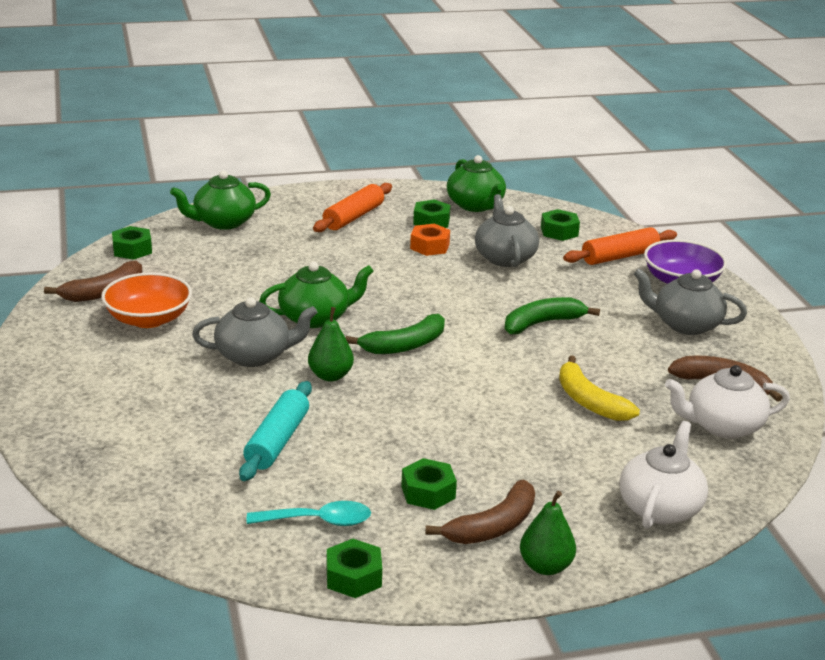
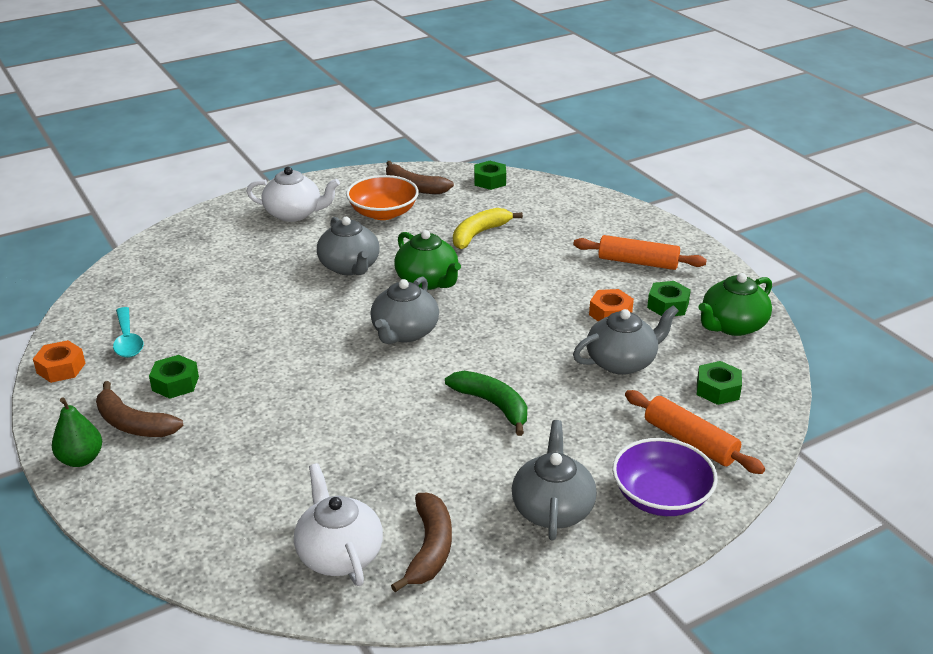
camera: 75 degrees right, 5 degrees up
green teapot [170,170,271,230] -> none
turquoise rolling pin [239,381,312,481] -> none
green pear [308,307,354,382] -> none
green nut [327,539,382,598] -> orange nut [33,340,86,383]
green banana [346,314,445,354] -> grey teapot [370,277,439,344]
yellow banana [559,355,640,421] -> yellow banana moved to [453,208,523,249]
white teapot [619,421,708,529] -> white teapot moved to [246,167,340,222]

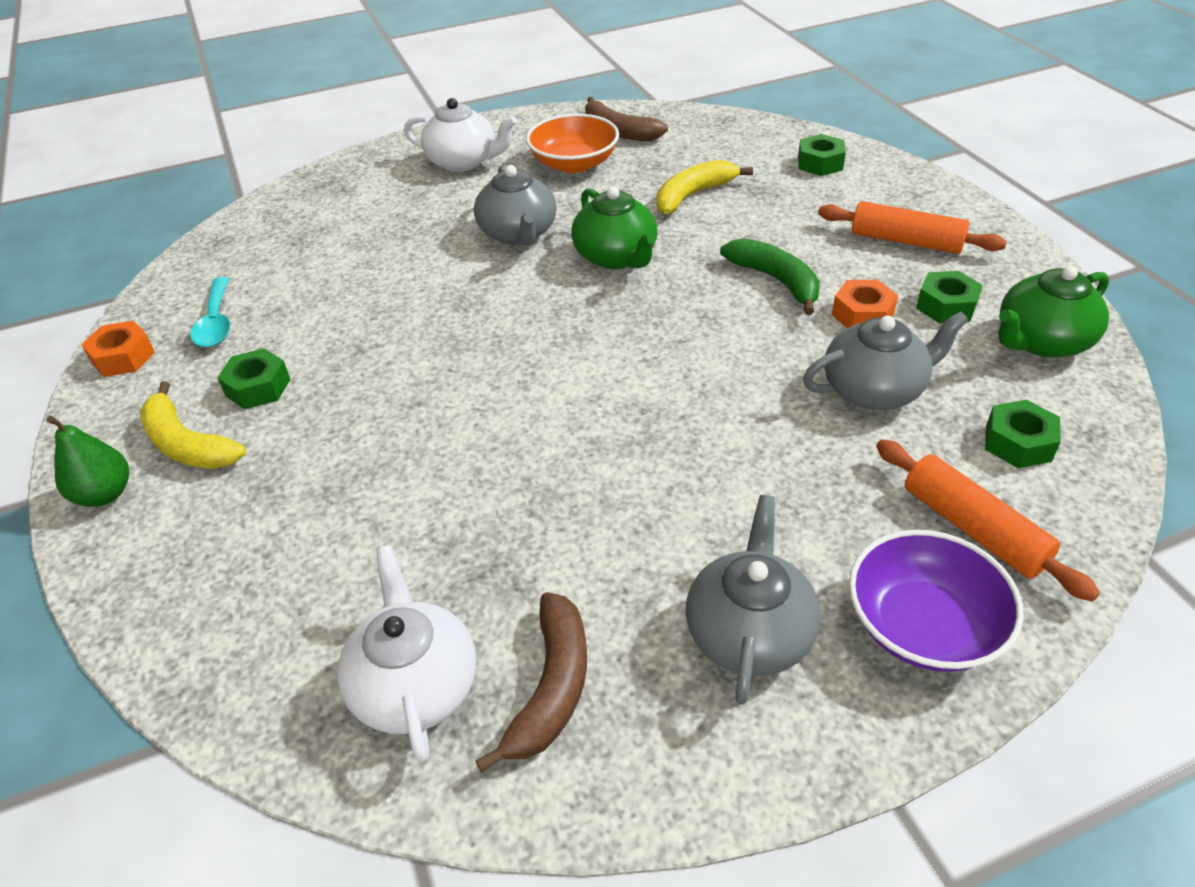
camera: 10 degrees right, 10 degrees up
brown banana [96,381,183,437] -> yellow banana [140,381,246,469]
grey teapot [370,277,439,344] -> none
green banana [445,371,527,436] -> green banana moved to [720,238,820,315]
green nut [474,161,506,190] -> green nut moved to [798,134,846,176]

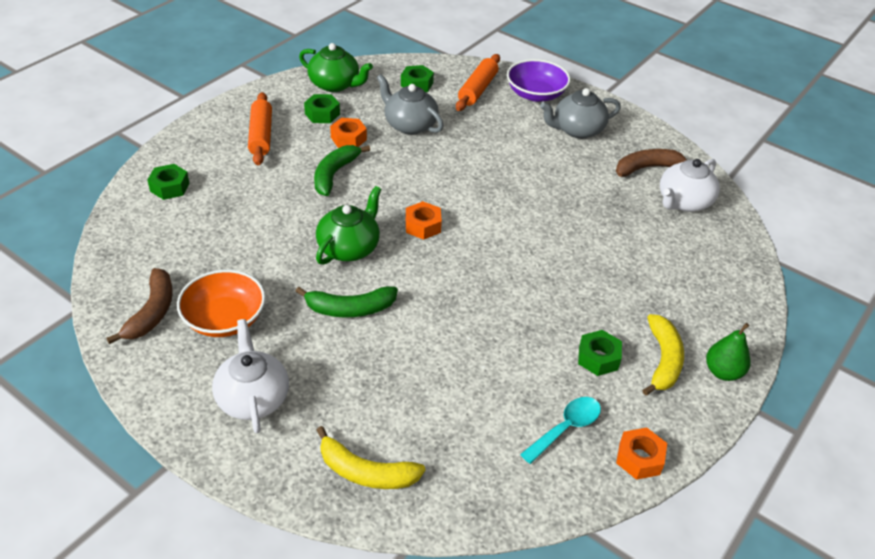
camera: 125 degrees left, 0 degrees up
grey teapot [474,165,557,246] -> green banana [295,286,398,317]
yellow banana [656,160,753,215] -> yellow banana moved to [317,426,426,489]
none -> orange nut [406,201,442,240]

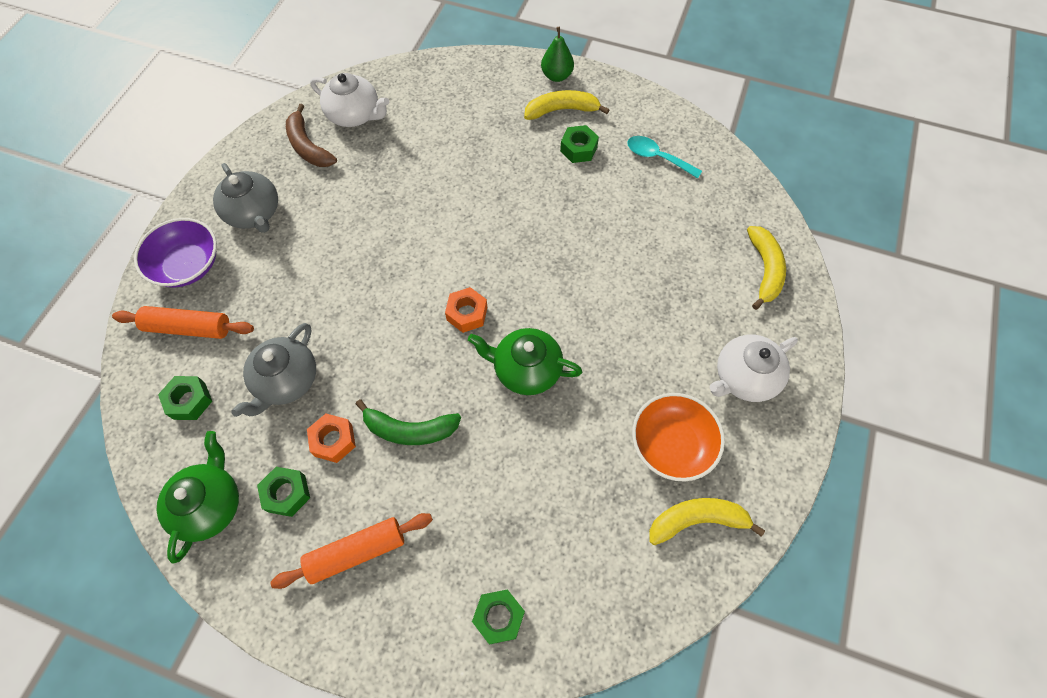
camera: 105 degrees left, 20 degrees up
brown banana [106,268,173,344] -> yellow banana [649,498,765,545]
green banana [295,286,398,317] -> none
orange nut [616,428,667,480] -> none

